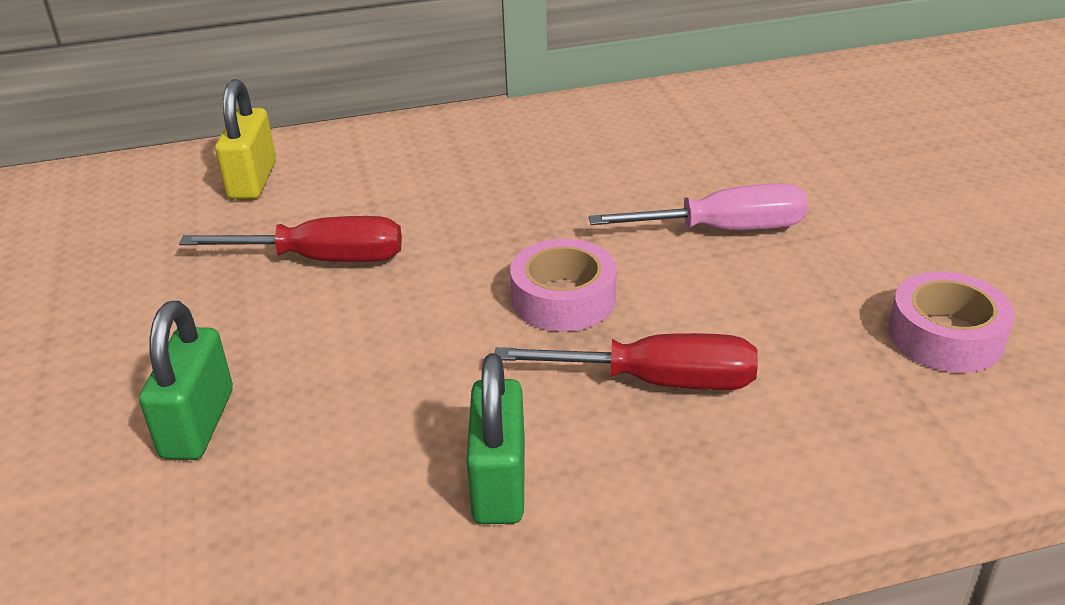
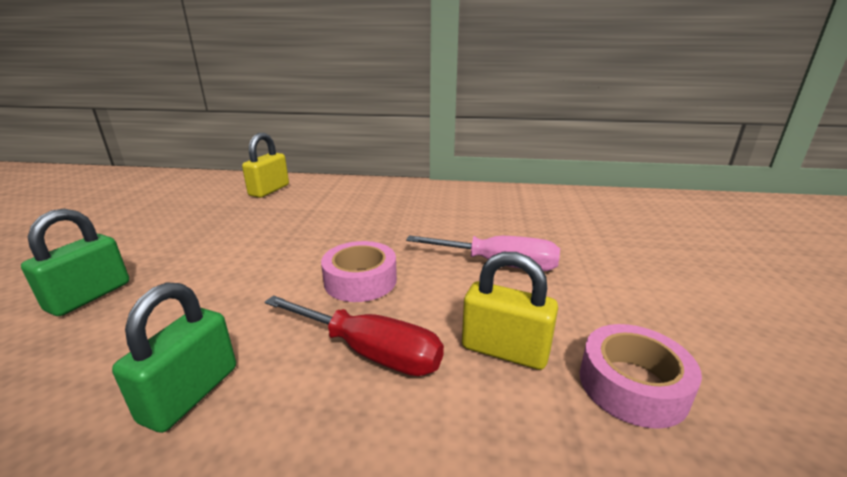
camera: 20 degrees right, 10 degrees down
red screwdriver [179,216,402,262] -> none
none -> yellow padlock [462,252,558,370]

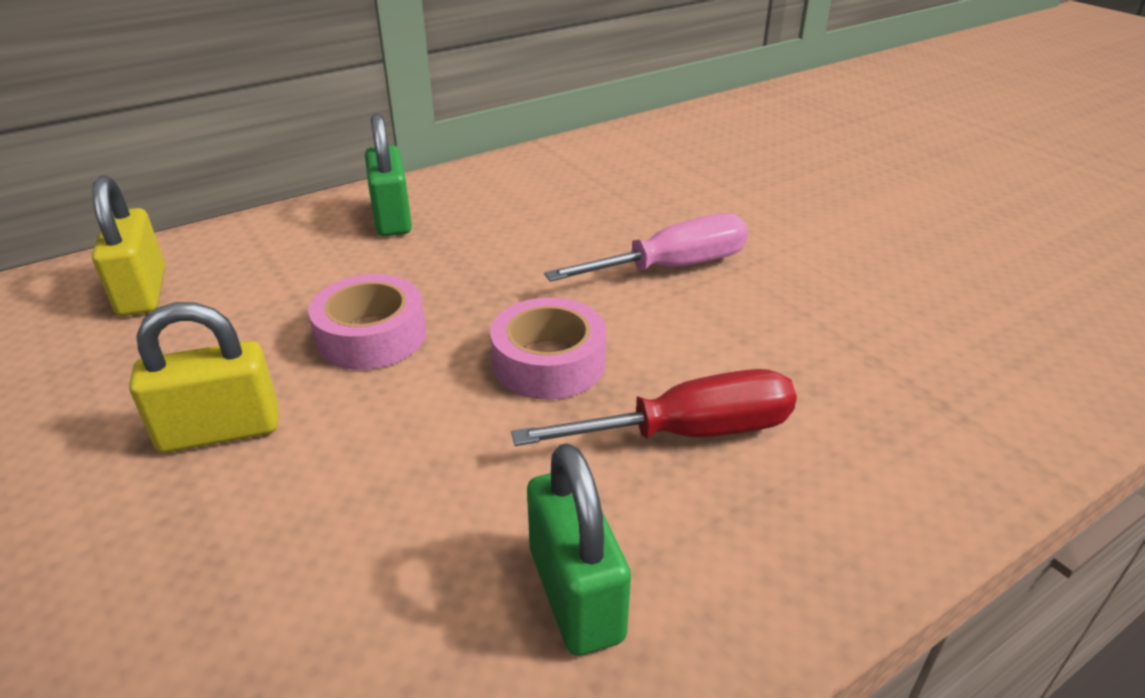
camera: 40 degrees left, 10 degrees up
green padlock [21,209,129,316] -> green padlock moved to [365,113,412,236]
yellow padlock [462,252,558,370] -> yellow padlock moved to [129,302,278,453]
pink tape [580,324,702,429] -> pink tape moved to [308,274,426,370]

